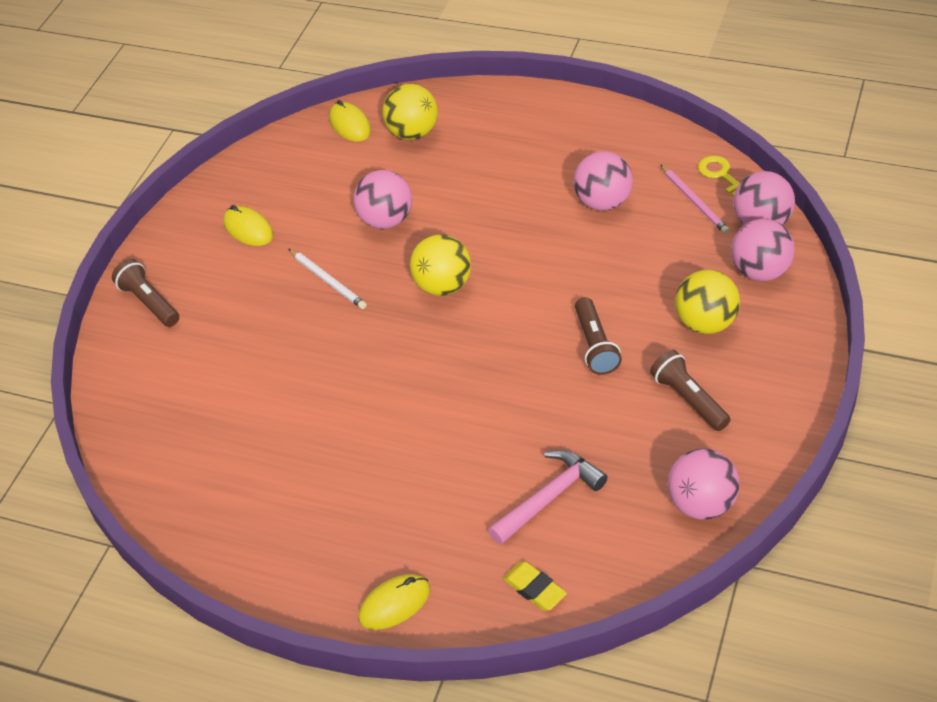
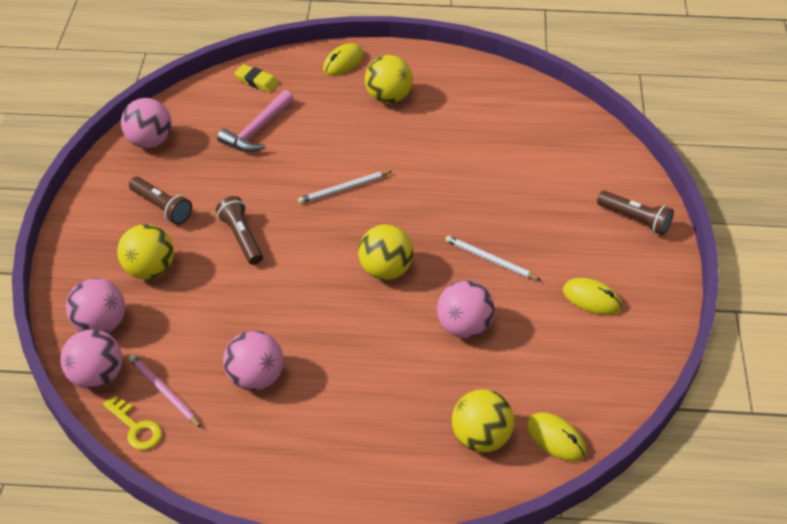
camera: 160 degrees right, 0 degrees up
none -> white pencil [298,171,392,204]
none -> yellow ball [365,55,413,103]

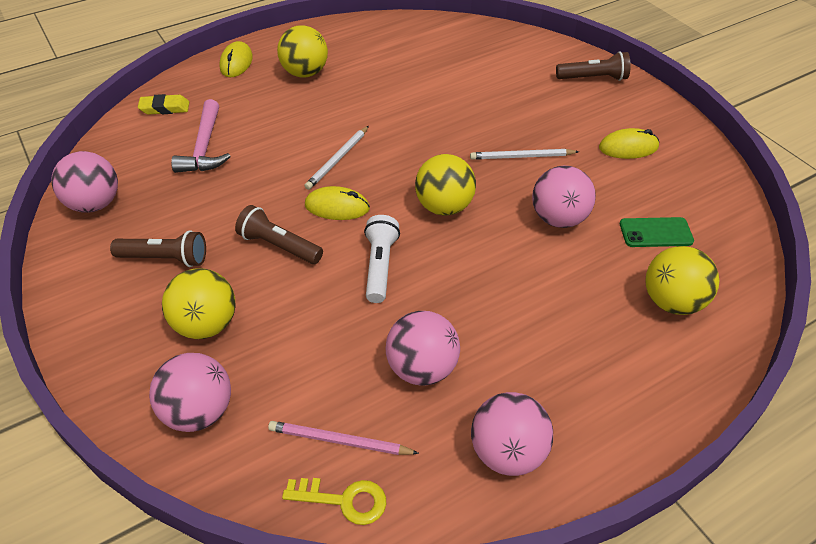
camera: 35 degrees left, 0 degrees up
pink ball [60,329,122,389] -> pink ball moved to [471,392,553,476]
yellow mouse [527,412,586,461] -> yellow mouse moved to [305,186,370,220]
none -> white flashlight [364,215,400,303]
none -> green phone [620,217,694,247]

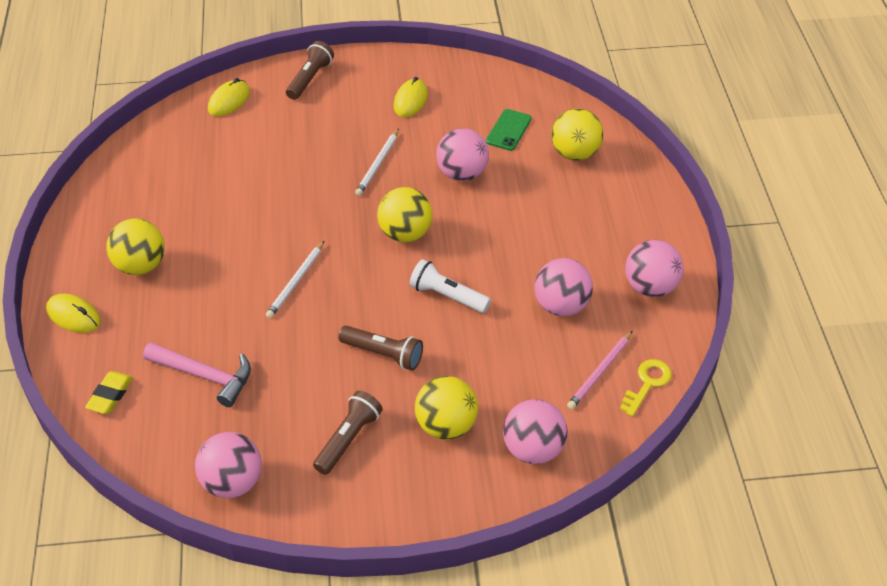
camera: 65 degrees left, 0 degrees up
brown flashlight [235,205,323,264] -> brown flashlight turned 120 degrees counterclockwise [338,326,423,371]
white pencil [305,126,369,190] -> white pencil turned 60 degrees clockwise [266,241,324,318]
yellow mouse [305,186,370,220] -> yellow mouse moved to [208,78,250,116]

